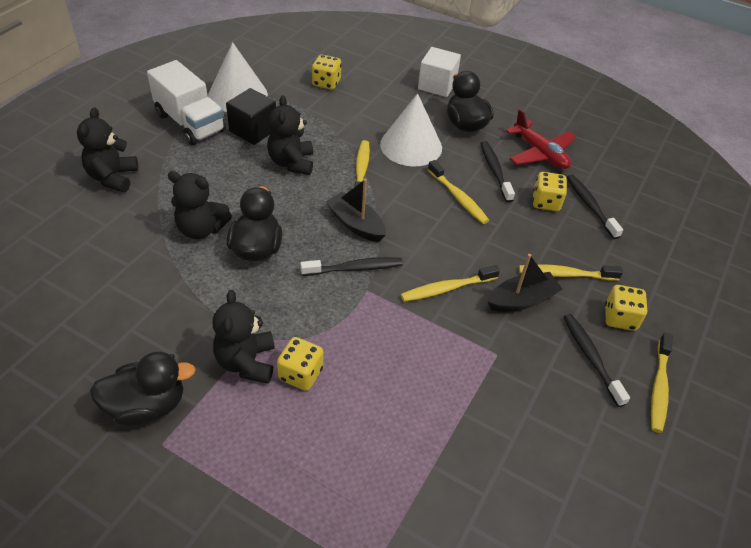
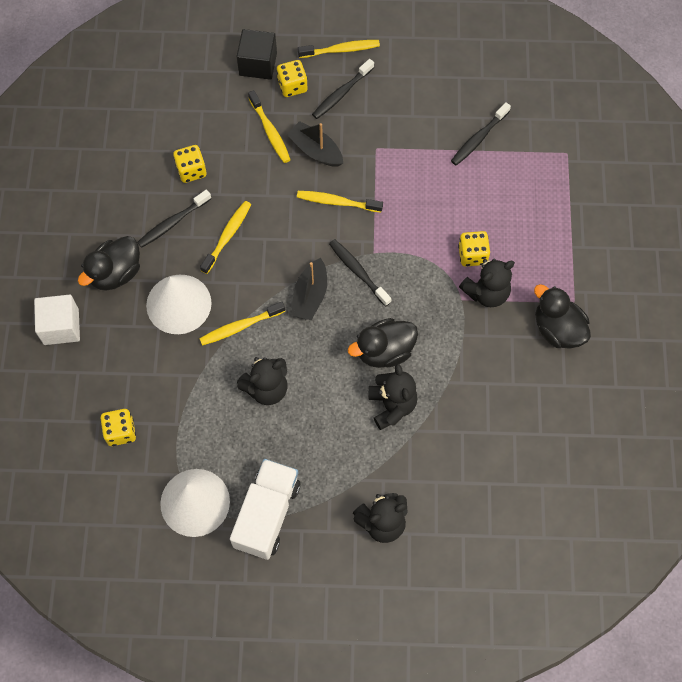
camera: 115 degrees left, 20 degrees up
black cube [226,88,276,145] -> black cube moved to [237,29,277,80]
yellow toothbrush [401,265,500,302] -> yellow toothbrush turned 150 degrees clockwise [297,191,383,212]
red plane [506,109,576,169] -> none
black toothbrush [566,174,623,239] -> black toothbrush moved to [451,102,511,165]

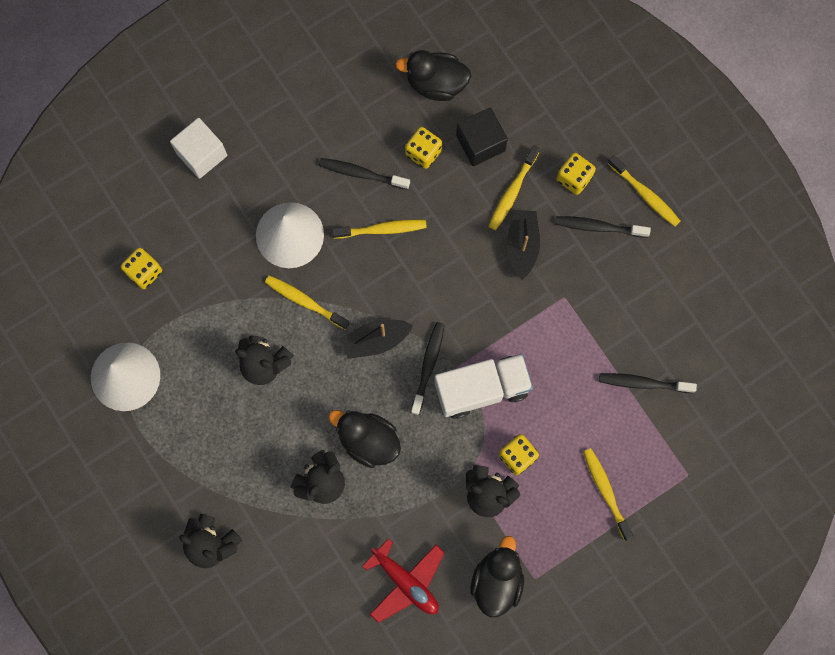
camera: 55 degrees right, 10 degrees up
black duck [78,236,140,291] -> black duck moved to [395,50,471,101]
white truck [230,459,300,560] -> white truck moved to [434,354,533,419]
black cube [237,29,277,80] -> black cube moved to [456,108,508,166]
yellow toothbrush [297,191,383,212] -> yellow toothbrush moved to [583,448,633,541]
none -> red plane [362,538,445,623]

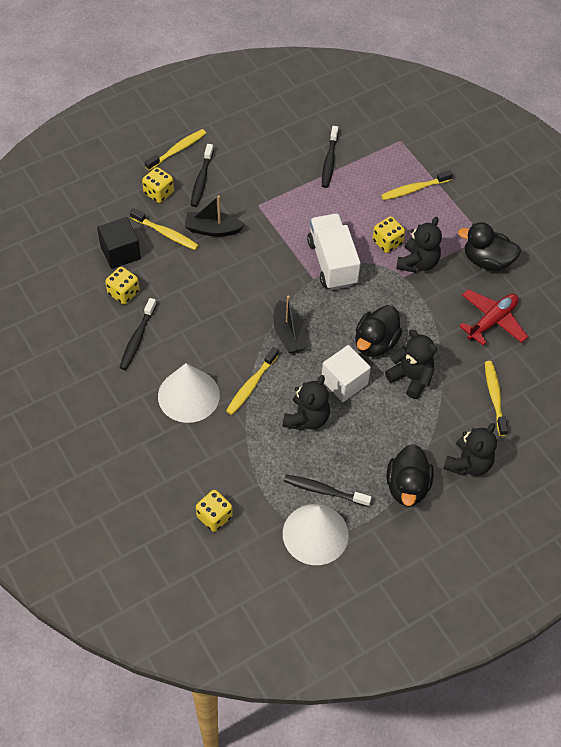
camera: 90 degrees left, 20 degrees down
white cube [170,118,227,179] -> white cube moved to [322,345,371,402]
yellow toothbrush [332,219,427,239] -> yellow toothbrush moved to [485,361,508,436]
black duck [395,50,471,101] -> black duck moved to [386,444,434,506]
black toothbrush [411,322,445,415] -> black toothbrush moved to [284,475,372,507]

